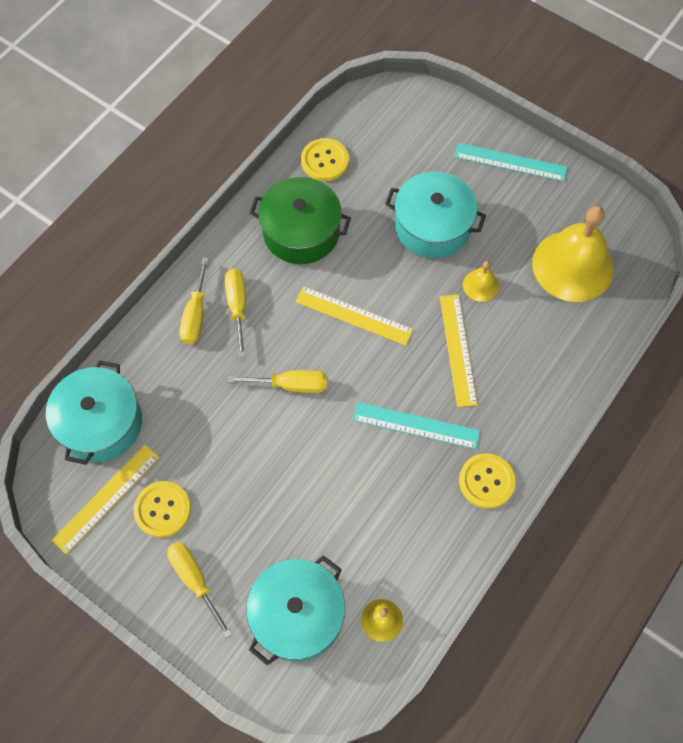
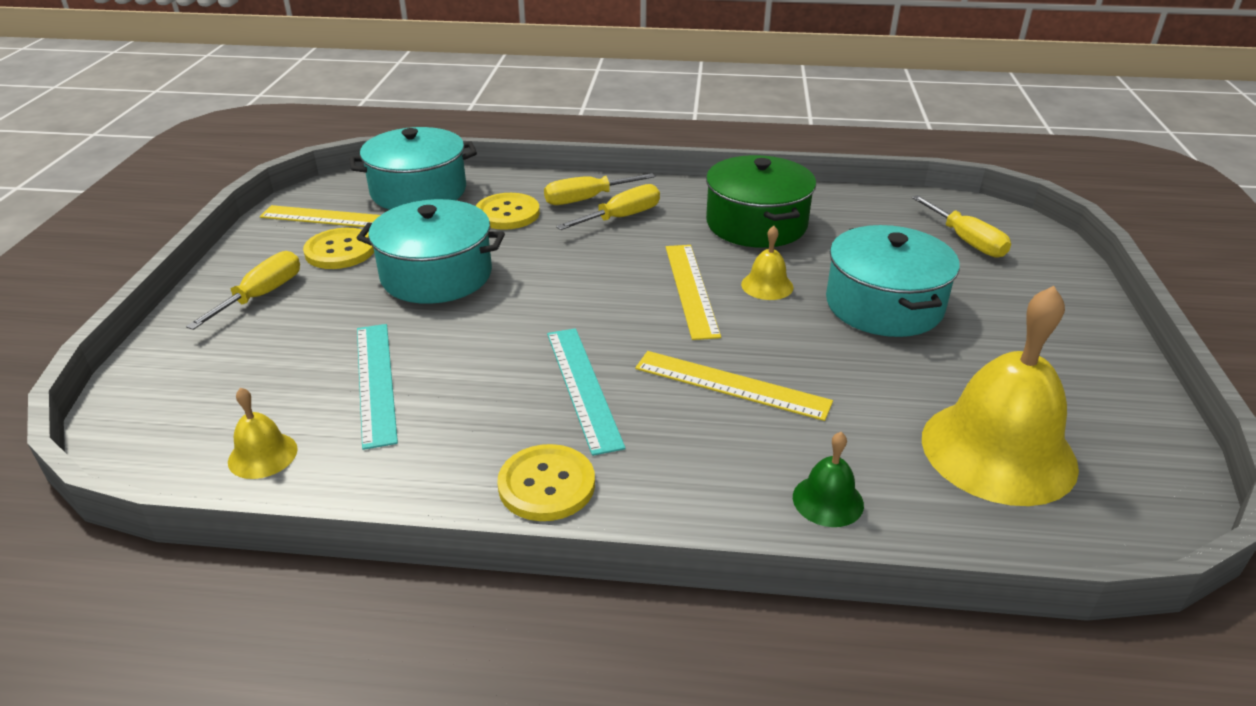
camera: 60 degrees right, 30 degrees down
yellow screwdriver [228,370,327,393] -> yellow screwdriver moved to [912,195,1011,258]
turquoise pot [246,555,345,666] -> turquoise pot moved to [357,199,505,304]
yellow button [301,138,349,181] -> yellow button moved to [476,193,540,230]
yellow ruler [440,295,477,407] -> yellow ruler turned 60 degrees clockwise [635,351,833,421]
turquoise ruler [454,143,568,182] -> turquoise ruler moved to [357,324,398,450]
yellow bell [463,261,499,302] -> yellow bell moved to [741,226,793,300]
none -> green bell [793,432,864,527]

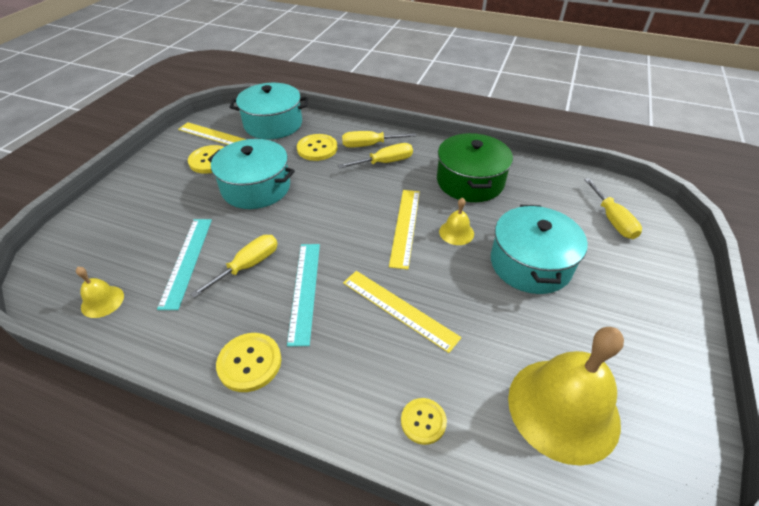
camera: 15 degrees right, 10 degrees up
yellow screwdriver [186,251,300,330] -> yellow screwdriver moved to [190,235,278,298]
green bell [793,432,864,527] -> yellow button [401,398,447,445]

